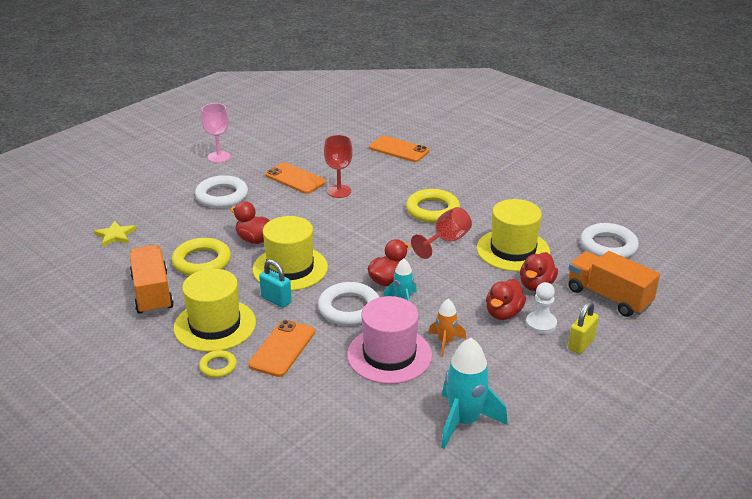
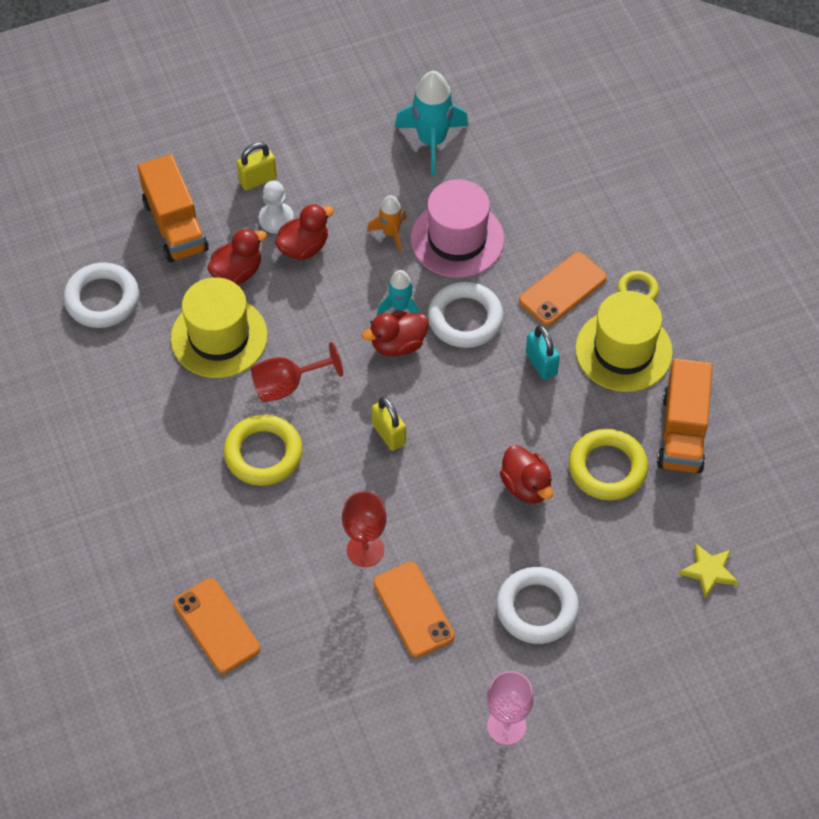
camera: 155 degrees left, 25 degrees up
yellow hat [253,216,328,291] -> none
none -> yellow padlock [372,397,406,451]

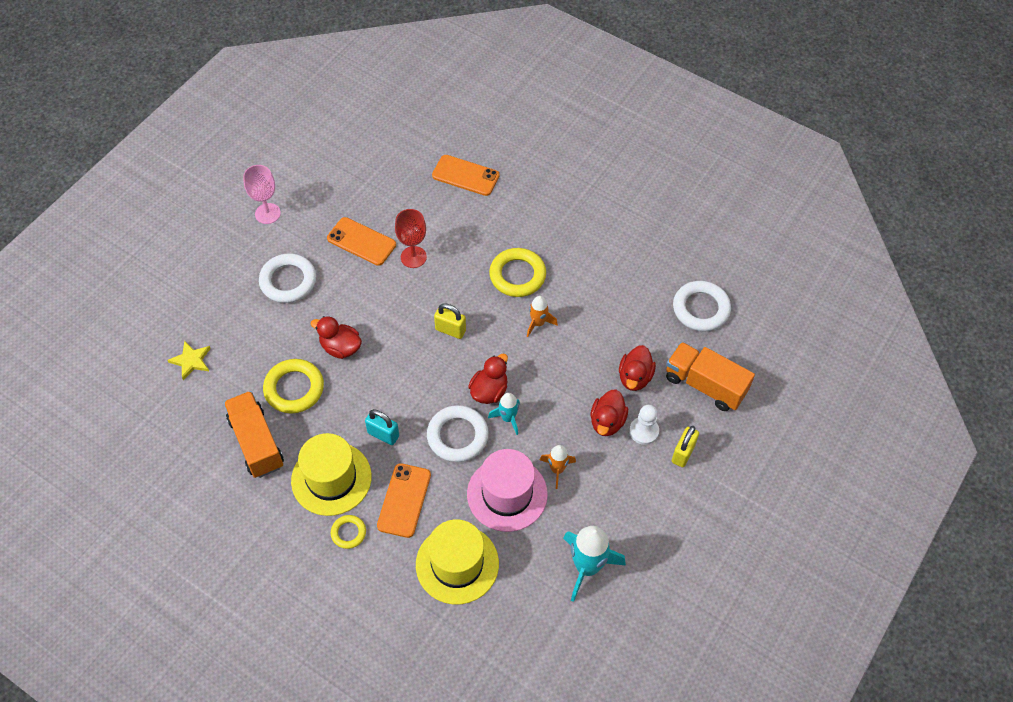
camera: 145 degrees right, 0 degrees up
yellow hat [171,277,268,378] -> yellow hat moved to [416,520,499,604]
red goblet [251,342,343,402] -> orange rocket [527,296,558,337]

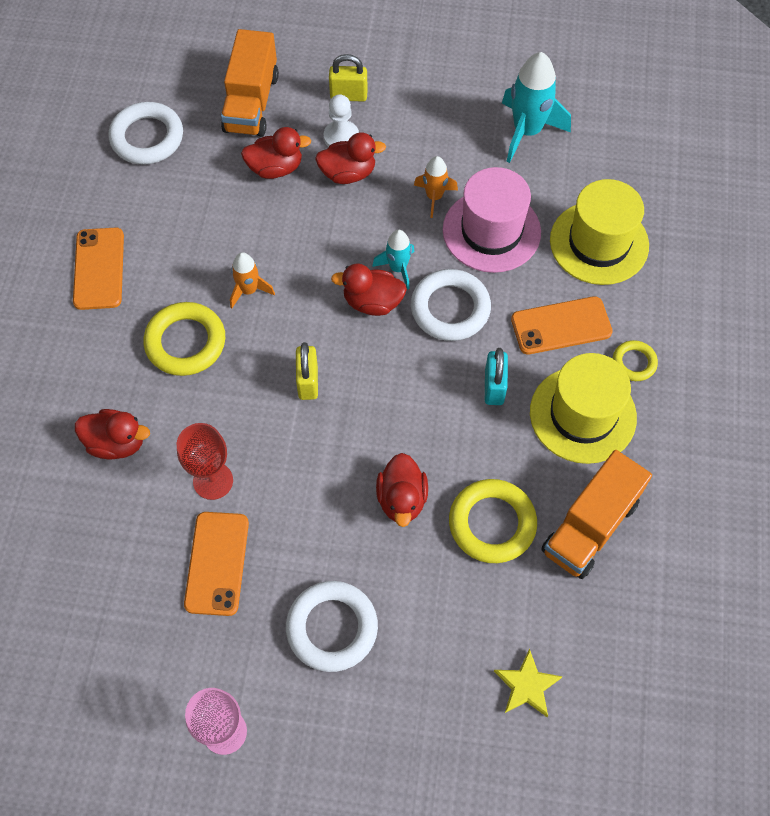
camera: 115 degrees left, 5 degrees up
orange phone [432,155,500,196] -> orange phone moved to [73,227,124,310]
none -> red duck [75,409,150,459]

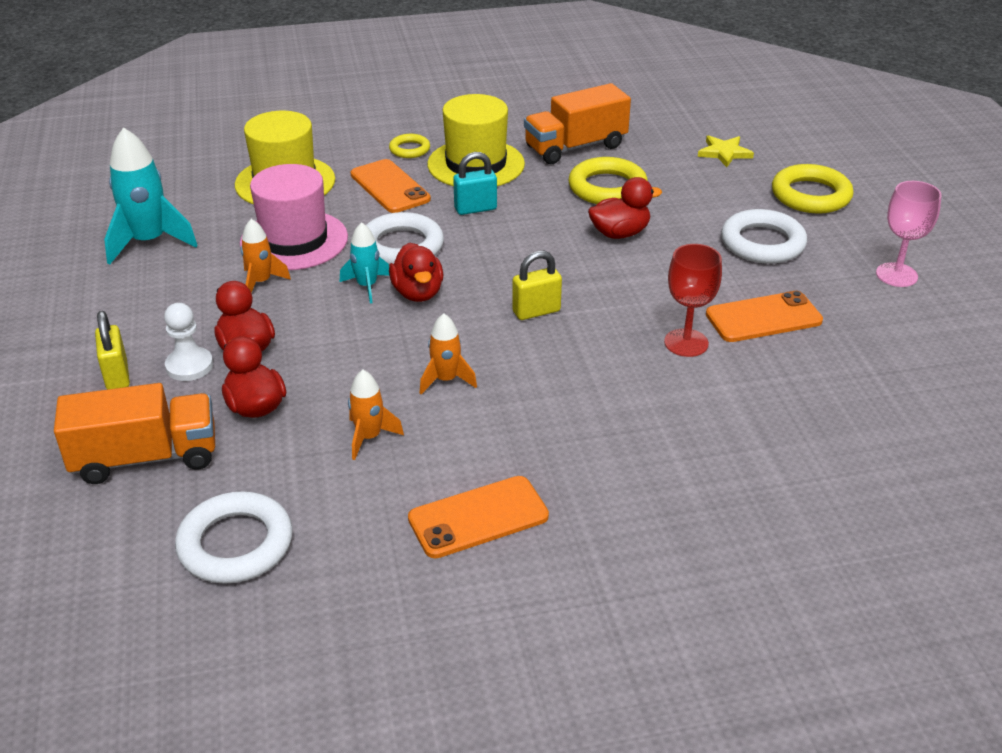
camera: 110 degrees left, 25 degrees down
red duck [75,409,150,459] -> none
yellow ring [143,302,225,376] -> yellow ring moved to [772,164,854,214]
orange truck [541,450,652,579] -> orange truck turned 135 degrees clockwise [524,83,631,164]
none -> orange rocket [348,370,404,460]

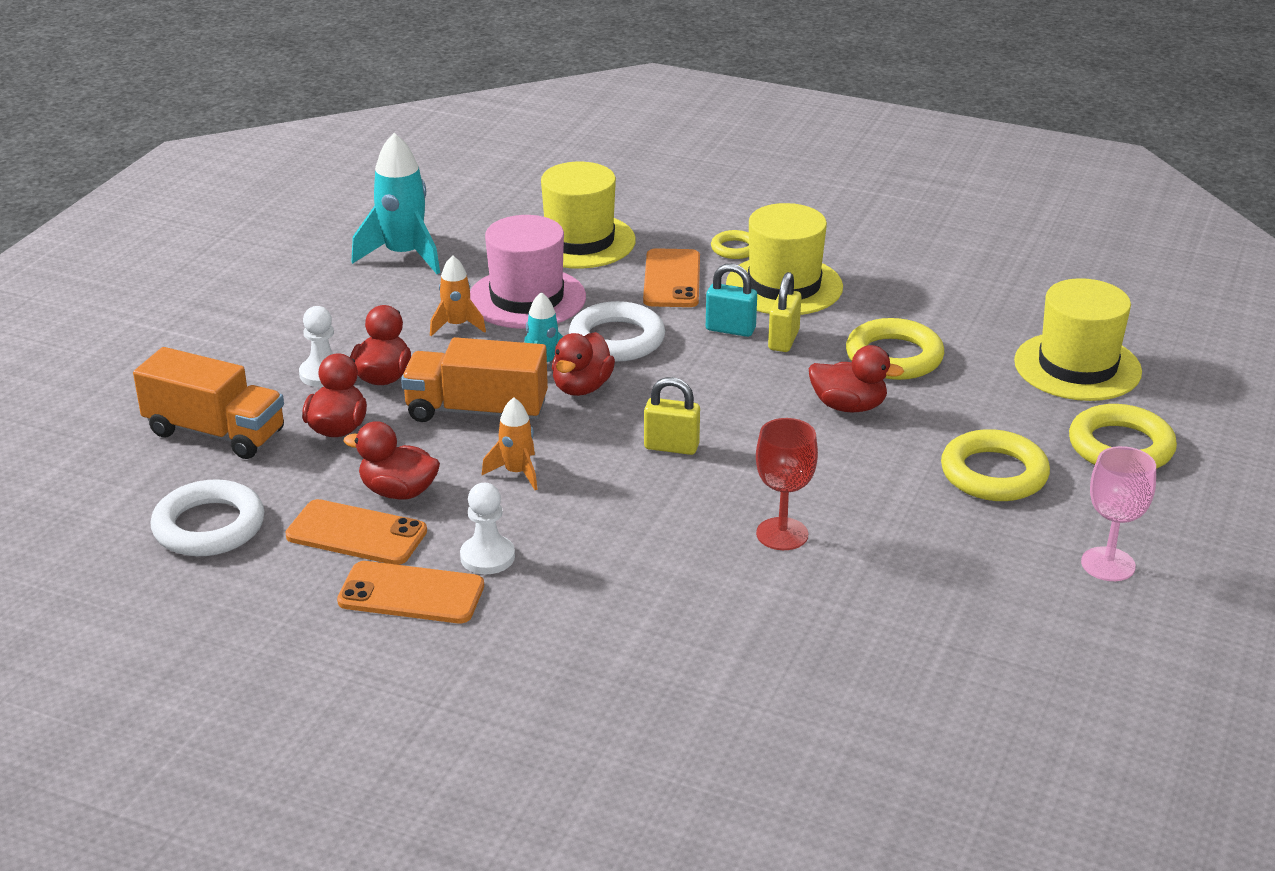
camera: 35 degrees right, 5 degrees down
yellow padlock [95,311,130,390] -> yellow padlock moved to [768,272,801,352]
orange rocket [348,370,404,460] -> red duck [344,421,440,499]
orange truck [524,83,631,164] -> orange truck moved to [401,337,548,422]
yellow star [698,135,754,167] -> yellow hat [1014,278,1142,401]
orange phone [706,291,823,342] -> orange phone moved to [285,499,427,565]
white ring [721,209,807,264] -> yellow ring [941,429,1050,501]
none -> white pawn [460,483,515,574]

